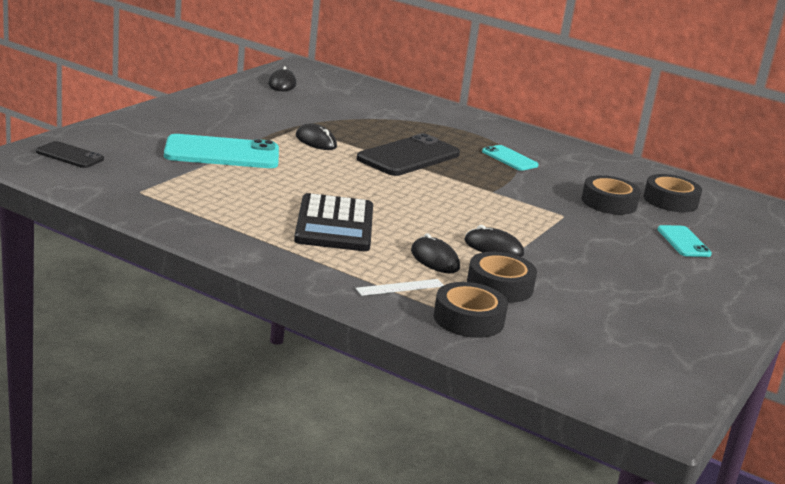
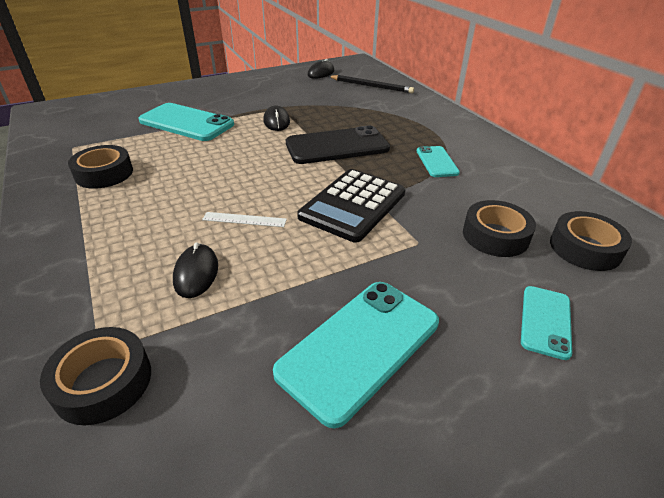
camera: 35 degrees right, 15 degrees up
black phone [36,141,104,168] -> none
black calculator [294,193,373,251] -> black calculator moved to [297,169,405,243]
white ruler [355,279,444,296] -> white ruler moved to [202,212,287,227]
black mouse [464,225,524,257] -> none
black tape [467,251,537,303] -> black tape moved to [68,145,133,189]
none -> turquoise phone [273,282,439,428]
none -> black pencil [328,75,414,93]

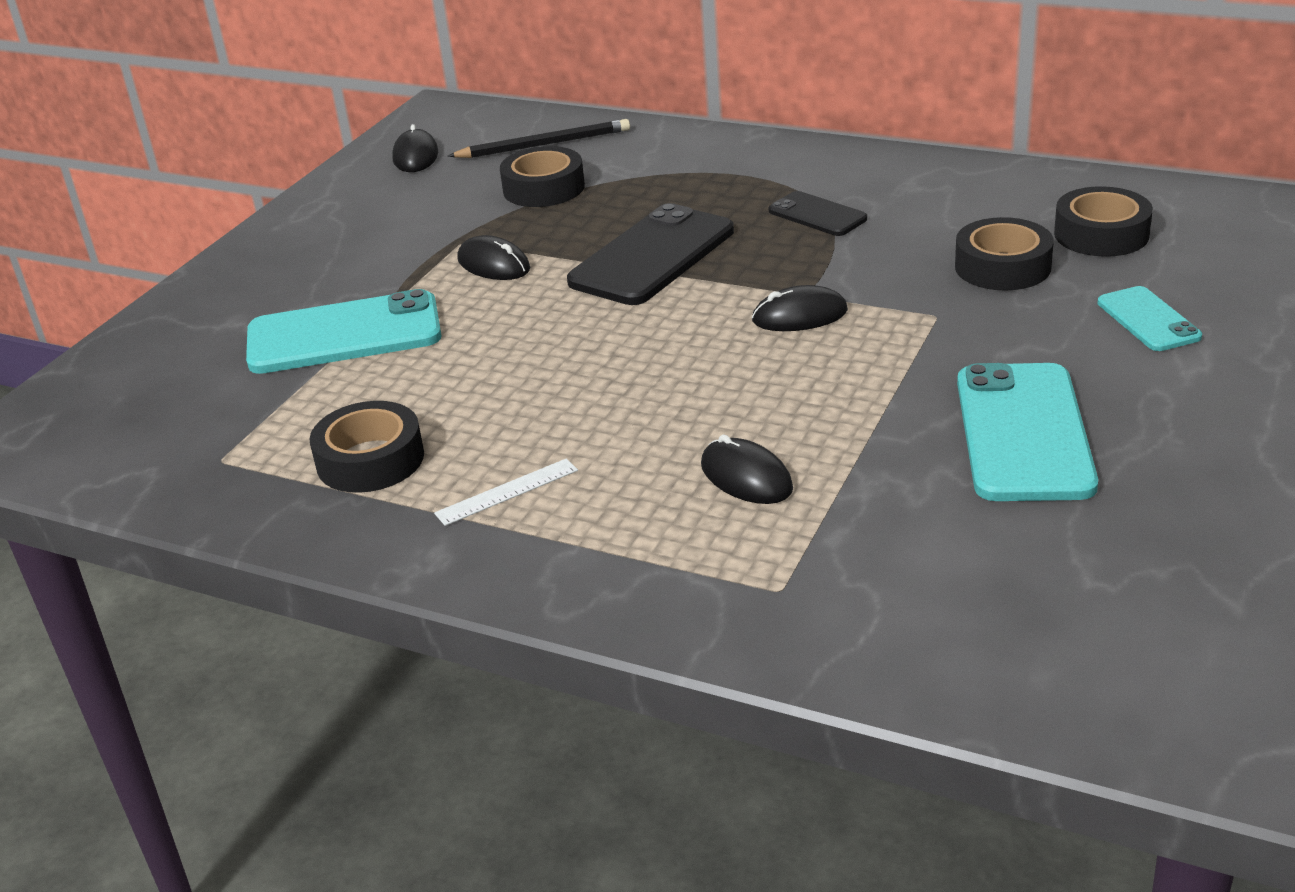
camera: 35 degrees left, 5 degrees down
black tape [40,327,151,425] -> black tape moved to [500,146,585,207]
white ruler [202,212,287,227] -> white ruler moved to [434,458,578,526]
black calculator [297,169,405,243] -> black mouse [752,285,848,331]
turquoise phone [417,146,460,177] -> black phone [769,191,867,236]

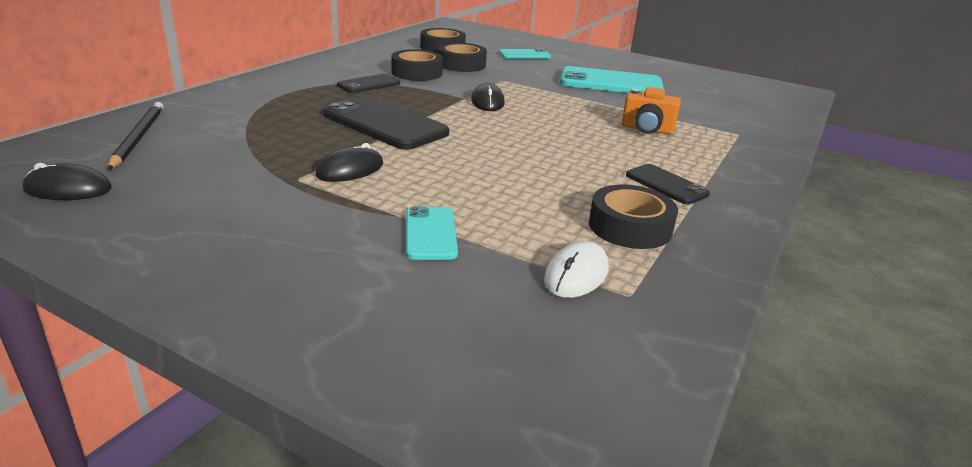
camera: 90 degrees left, 5 degrees down
turquoise phone [246,289,442,374] -> turquoise phone [406,206,458,260], size x0.54
white ruler [434,458,578,526] -> black phone [626,164,710,204]
black tape [500,146,585,207] -> black tape moved to [391,49,443,81]
black mouse [701,434,793,504] -> orange camera [622,87,681,134]
none -> white mouse [544,241,609,298]

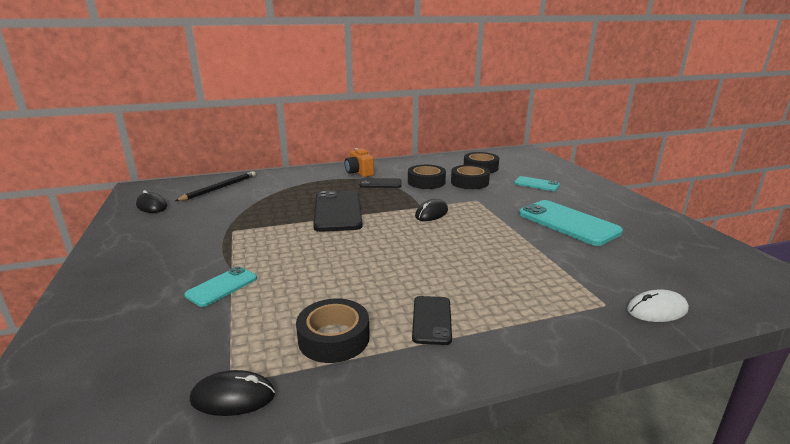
camera: 45 degrees right, 5 degrees down
black mouse [315,143,383,182] -> black mouse moved to [190,370,275,416]
white mouse [544,241,609,298] -> white mouse moved to [627,289,689,322]
orange camera [622,87,681,134] -> orange camera moved to [345,148,374,177]

